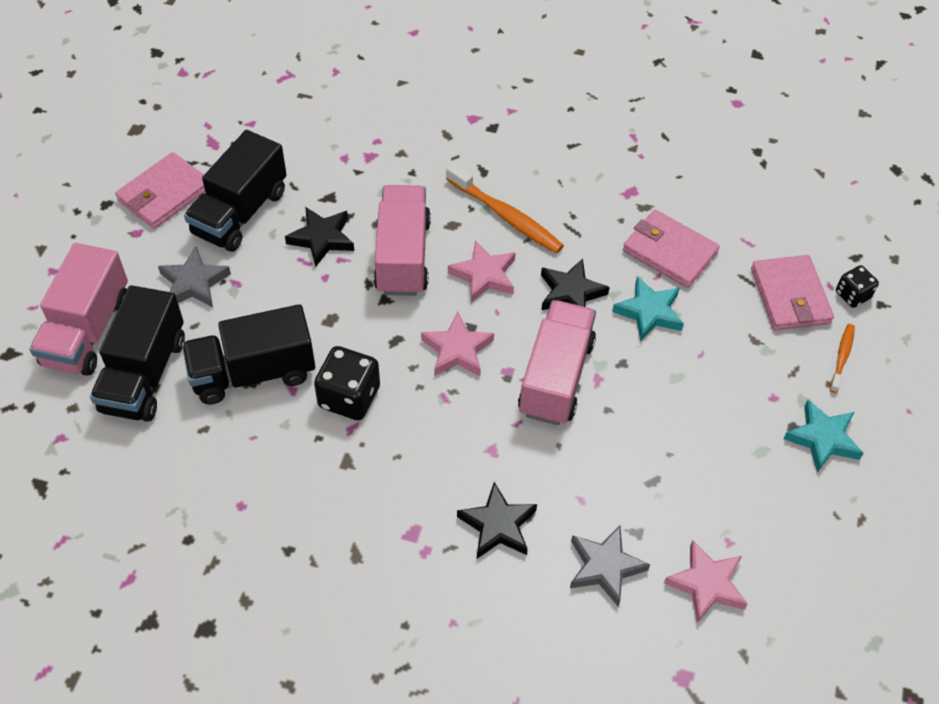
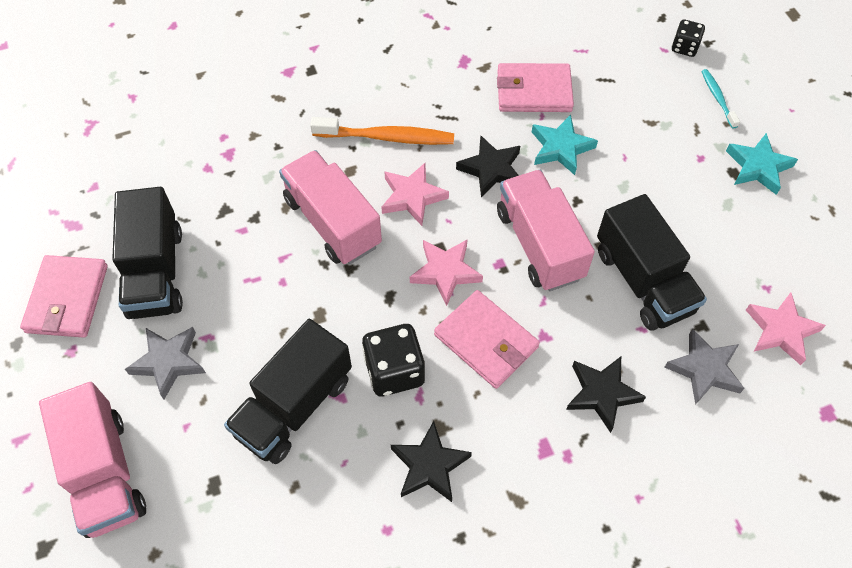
camera: 35 degrees left, 5 degrees up
black truck [90,285,185,422] -> black truck moved to [597,194,707,331]
black star [285,207,354,267] -> black star moved to [391,421,472,502]
pink wallet [751,255,834,331] -> pink wallet moved to [434,290,540,389]
orange toothbrush [829,324,855,393] -> turquoise toothbrush [701,69,740,129]

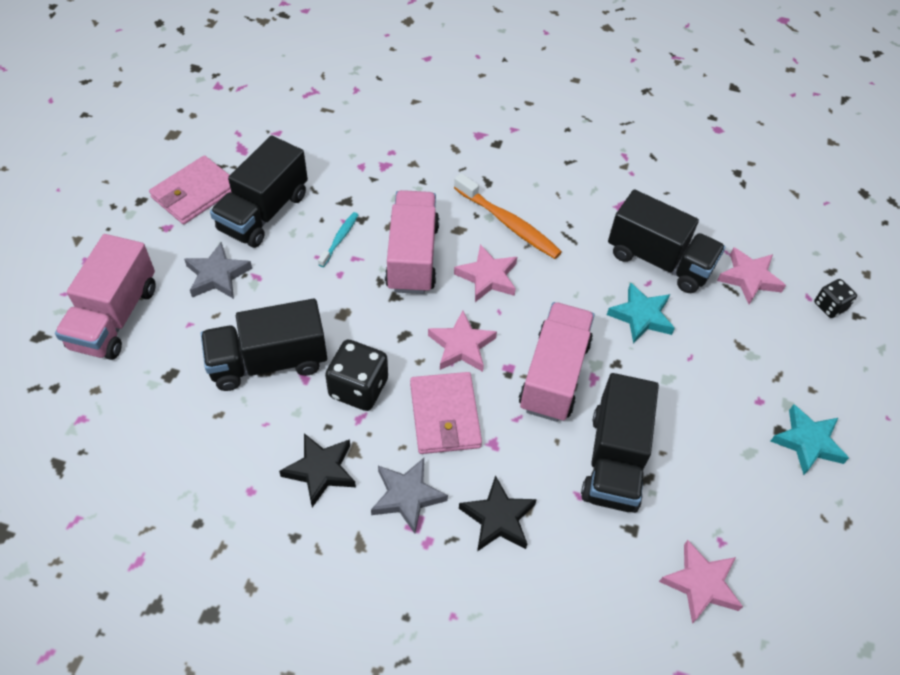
camera: 35 degrees right, 5 degrees down
black star [456,136,520,197] -> none
pink wallet [497,63,574,112] -> black truck [608,189,725,293]
grey star [664,328,745,405] -> grey star moved to [371,458,448,534]
turquoise toothbrush [701,69,740,129] -> turquoise toothbrush moved to [318,212,358,267]
none -> pink star [717,247,786,304]

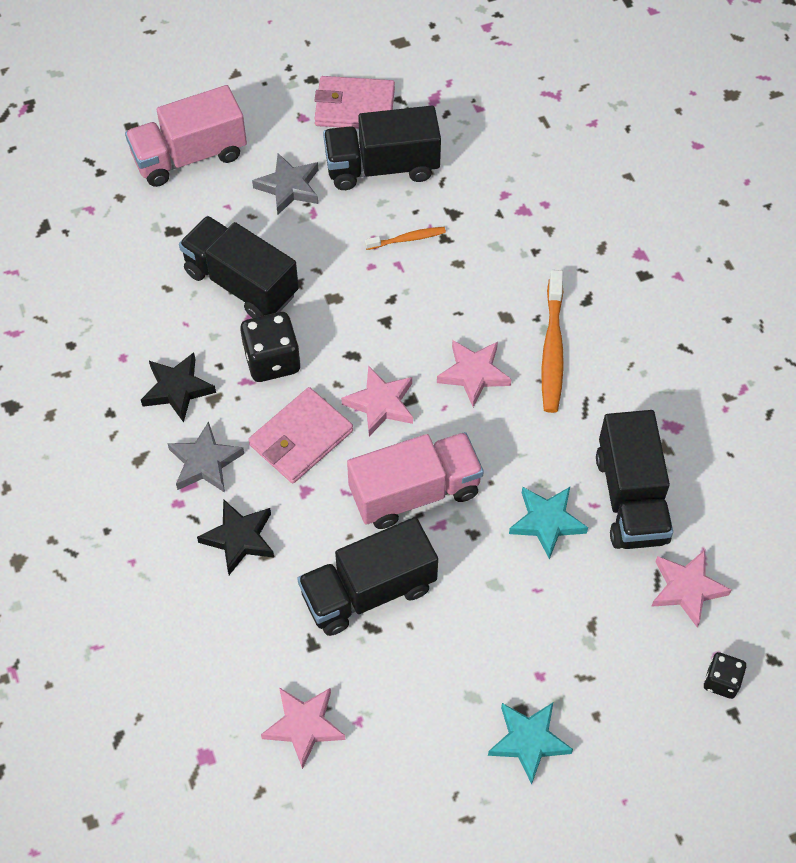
camera: 55 degrees right, 5 degrees up
turquoise toothbrush [318,212,358,267] -> orange toothbrush [365,227,446,250]
pink truck [385,190,439,294] -> none

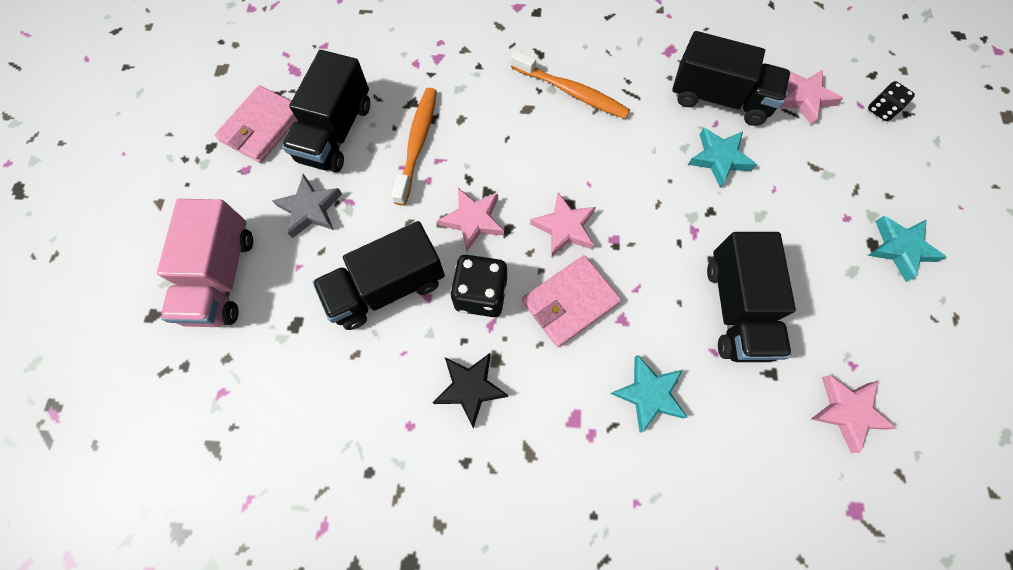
camera: 65 degrees left, 10 degrees up
grey star [167,421,244,493] -> none
black star [197,499,274,575] -> turquoise star [610,355,687,433]
pink wallet [248,387,353,483] -> pink wallet turned 75 degrees clockwise [522,255,621,347]
pink truck [347,432,484,529] -> none
orange toothbrush [365,227,446,250] -> orange toothbrush [391,88,437,206], size x1.83
pink star [437,340,511,407] -> pink star moved to [437,188,504,252]

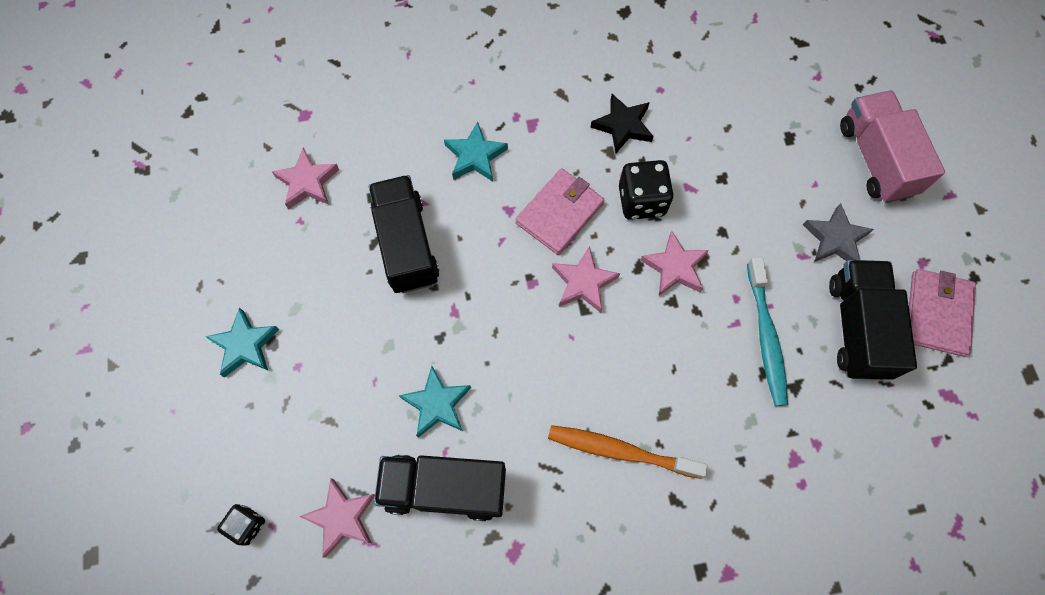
camera: 165 degrees right, 0 degrees up
black truck [312,221,445,330] -> none
orange toothbrush [391,88,437,206] -> turquoise toothbrush [747,257,788,406]

